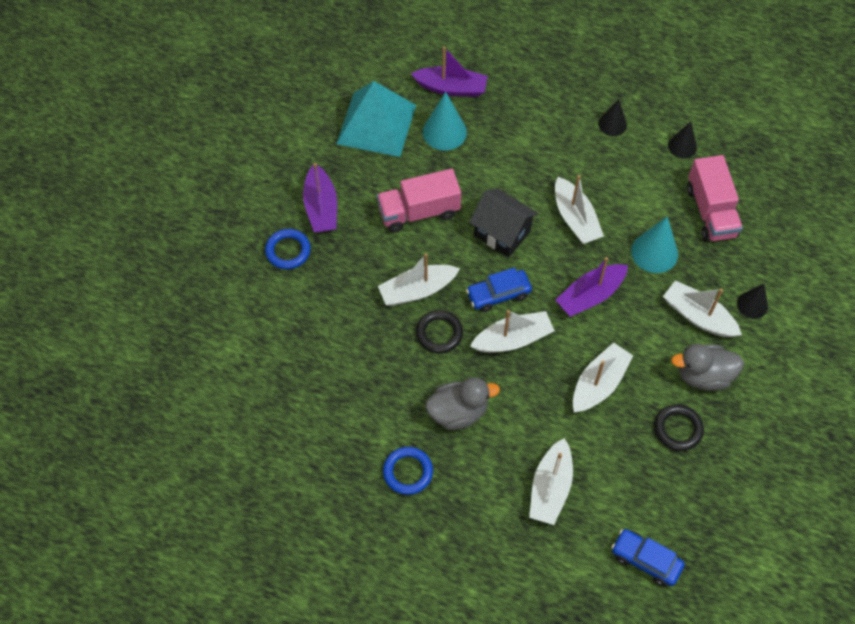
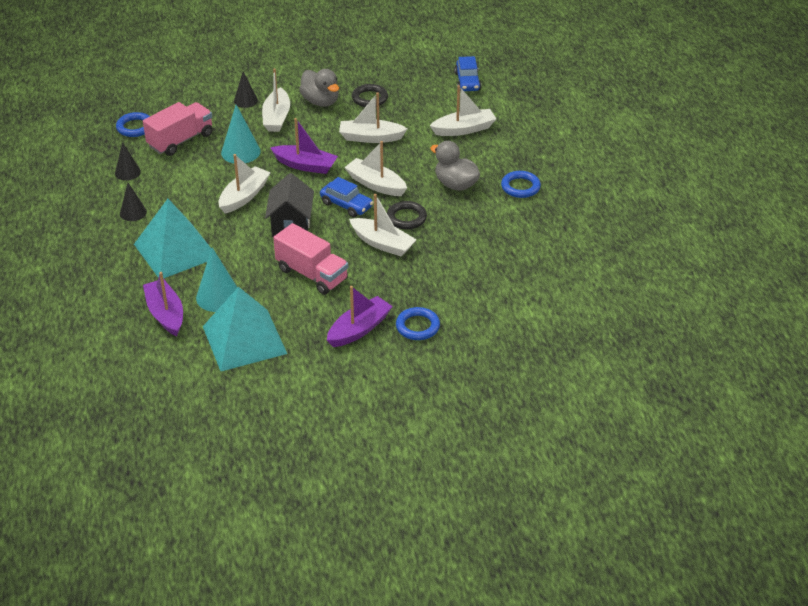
camera: 125 degrees left, 20 degrees down
none -> blue ring [116,112,150,137]
none -> turquoise pyramid [134,199,212,279]

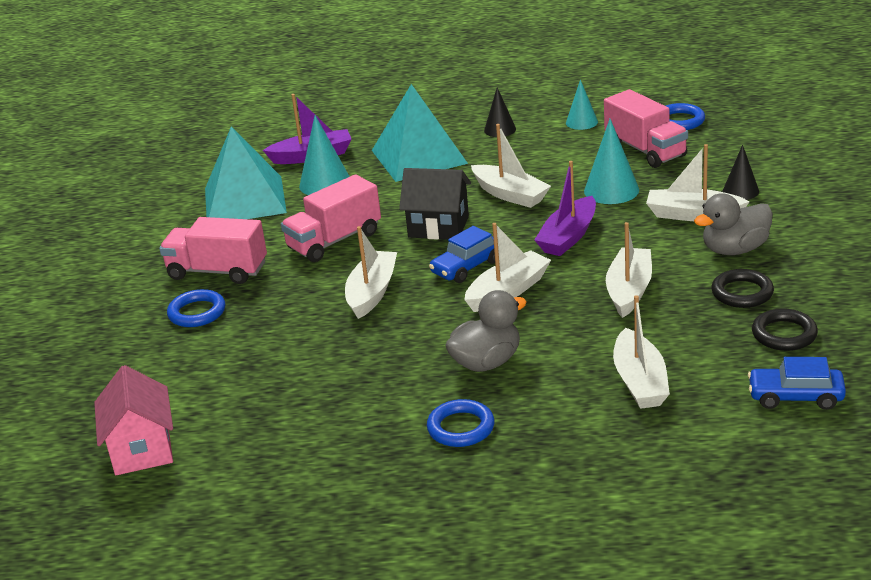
camera: 105 degrees right, 10 degrees down
black cone [115,142,141,181] -> turquoise cone [566,79,598,130]
purple boat [327,286,393,347] -> pink truck [159,217,267,284]
white boat [349,194,417,257] -> white boat turned 150 degrees clockwise [345,226,397,319]
black ring [387,201,427,229] -> black ring moved to [752,308,818,351]
none -> pink house [94,365,173,475]

